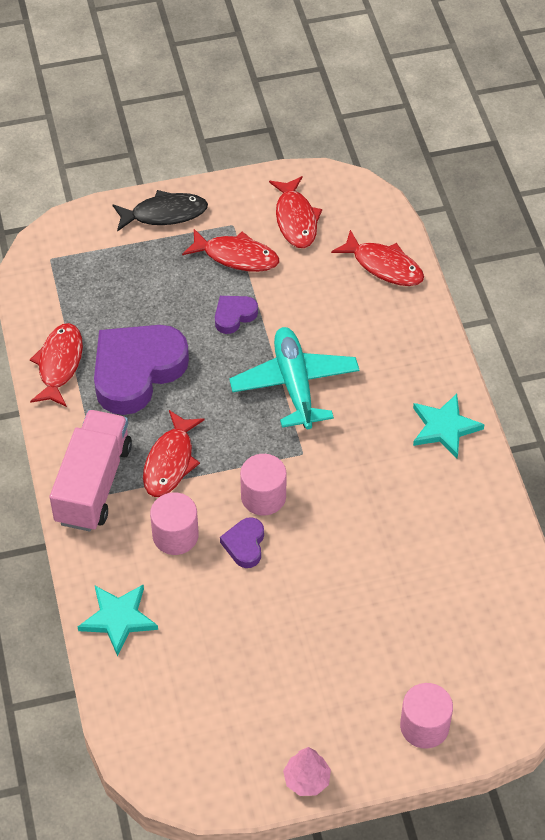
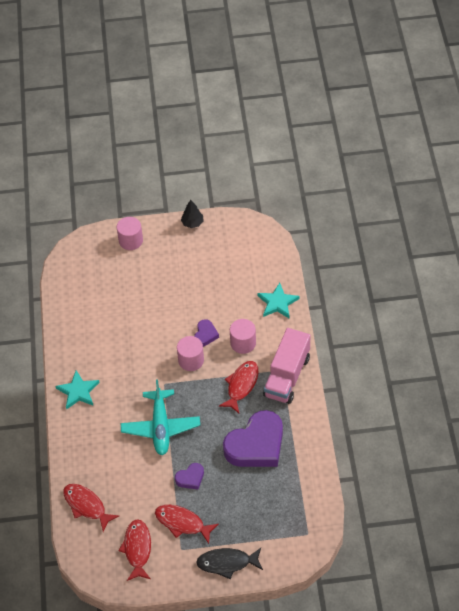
camera: 170 degrees left, 0 degrees up
red fish [30,323,83,407] -> none
pink tree [283,747,331,796] -> black tree [181,200,204,228]

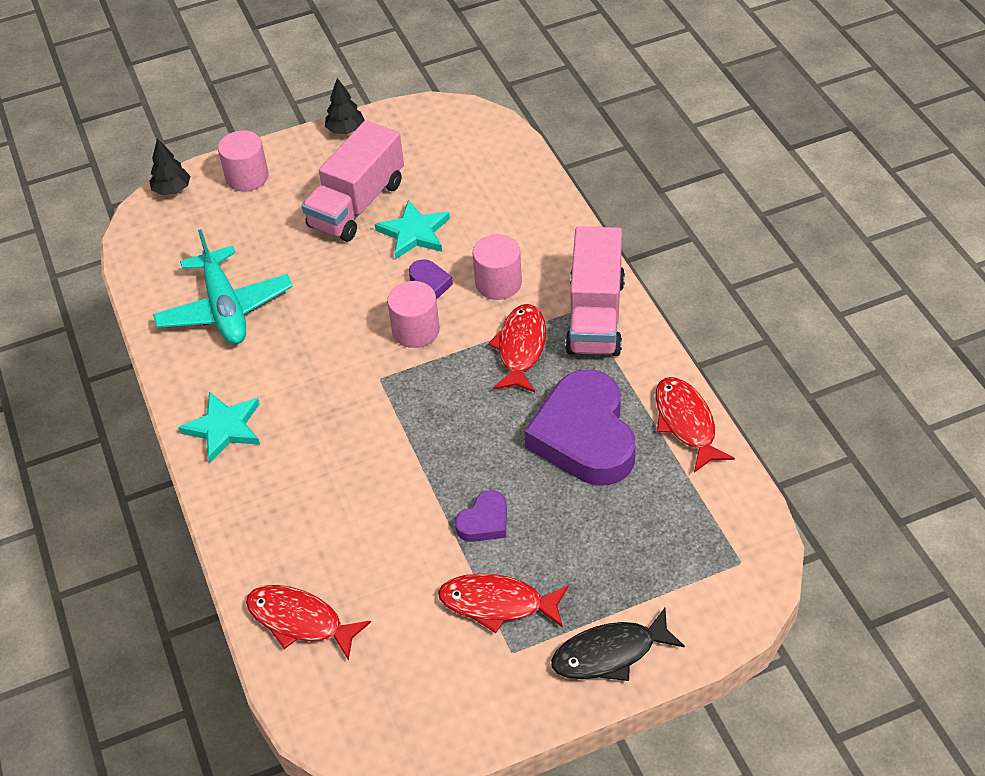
camera: 15 degrees left, 5 degrees down
red fish [118,519,151,581] -> red fish moved to [655,377,735,473]
turquoise plane [121,379,200,455] -> turquoise plane moved to [153,229,293,344]
purple heart [223,410,283,467] -> purple heart turned 135 degrees clockwise [524,370,635,486]
turquoise star [257,283,300,318] -> turquoise star moved to [375,200,450,259]
none -> black tree [149,138,191,195]
none -> pink truck [302,120,404,242]

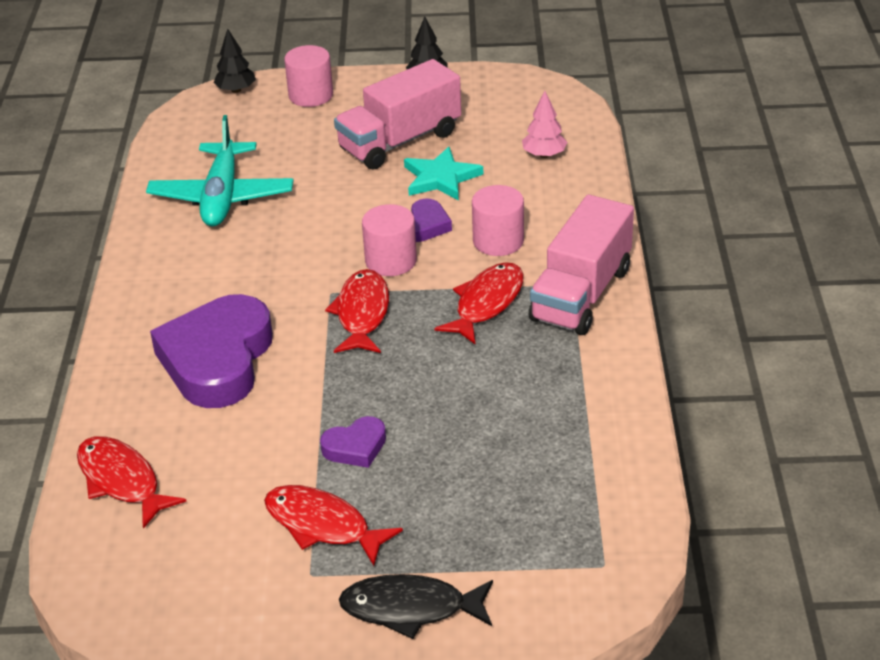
camera: 20 degrees right, 10 degrees down
turquoise star [178,392,260,463] -> none
purple heart [524,370,635,486] -> purple heart moved to [150,294,273,408]
red fish [655,377,735,473] -> red fish moved to [325,269,389,353]
none -> pink tree [522,91,567,158]

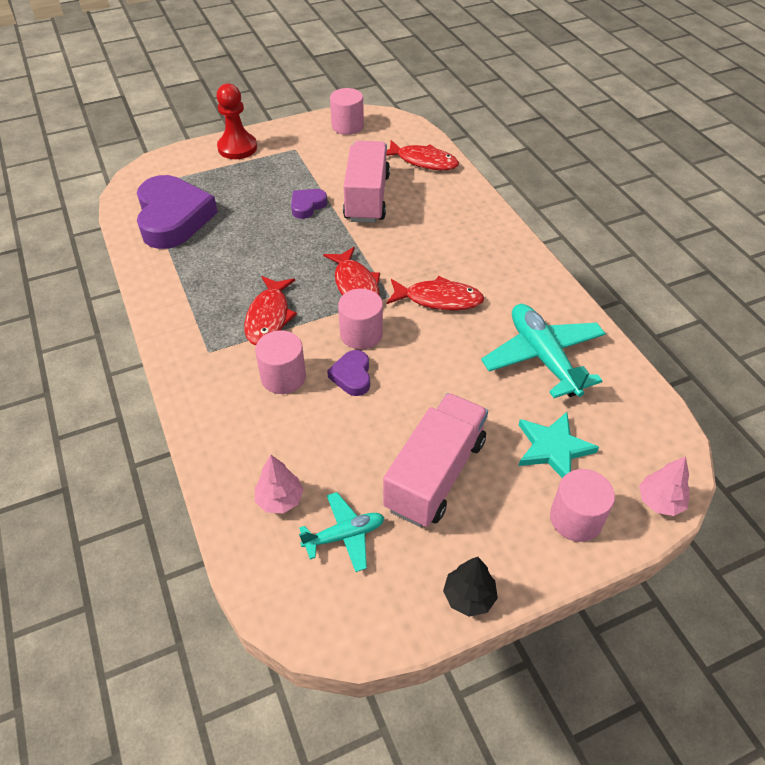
camera: 155 degrees right, 10 degrees up
purple heart [150,294,273,408] -> purple heart moved to [137,175,218,249]
black tree [213,28,256,93] -> pink tree [639,456,690,516]
red fish [264,485,403,566] -> red fish moved to [387,276,484,311]
black fish [339,574,493,639] -> red pawn [216,83,257,159]
turquoise star [404,147,483,200] -> turquoise star moved to [519,412,599,478]
pink truck [529,194,634,335] -> pink truck moved to [343,141,390,223]
none -> turquoise plane [299,492,384,572]
none -> pink cylinder [330,88,364,135]

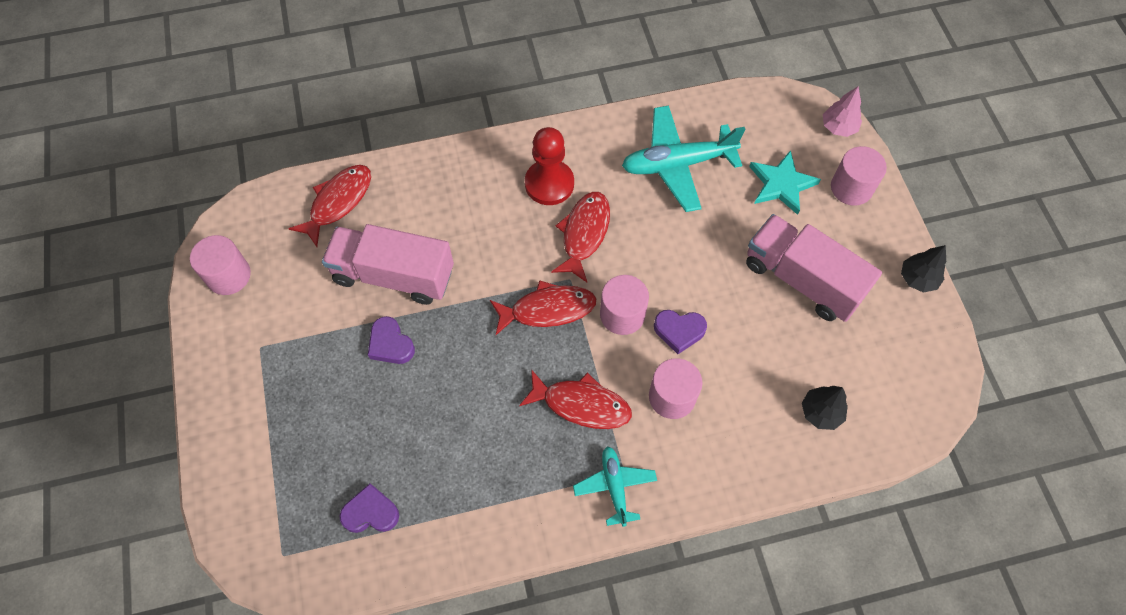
camera: 80 degrees left, 15 degrees up
purple heart [137,175,218,249] -> purple heart [339,483,399,533], size x0.46
red pawn [216,83,257,159] -> red pawn moved to [525,127,574,205]
pink tree [255,455,304,513] -> black tree [802,386,848,430]
turquoise plane [299,492,384,572] -> turquoise plane moved to [573,446,657,527]

